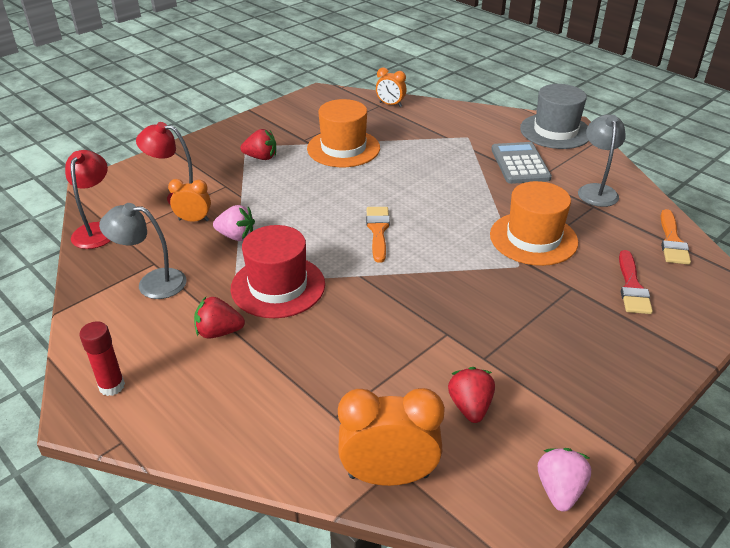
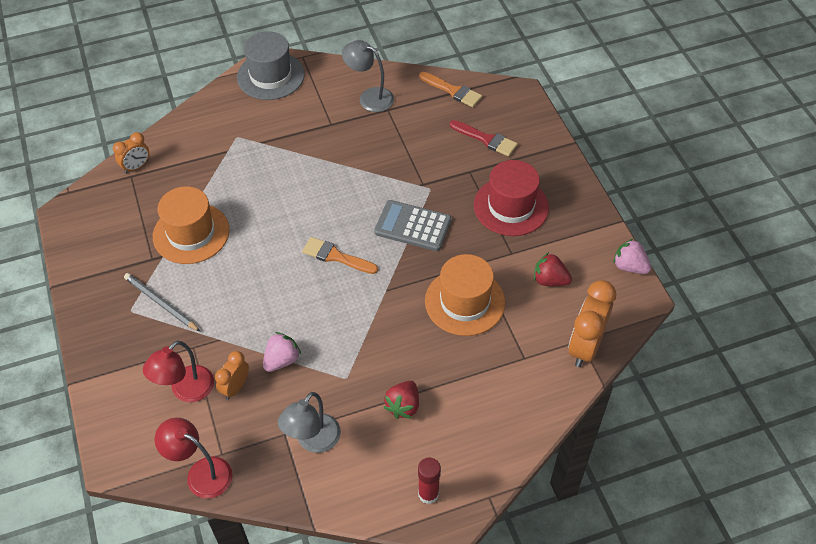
camera: 65 degrees left, 15 degrees up
red hat [231,225,325,318] -> red hat moved to [474,160,549,236]
red strawberry [240,129,276,160] -> grey pencil [124,273,201,332]
orange hat [490,181,578,266] -> orange hat moved to [425,254,505,336]
grey calculator [491,142,552,184] -> grey calculator moved to [374,200,451,251]

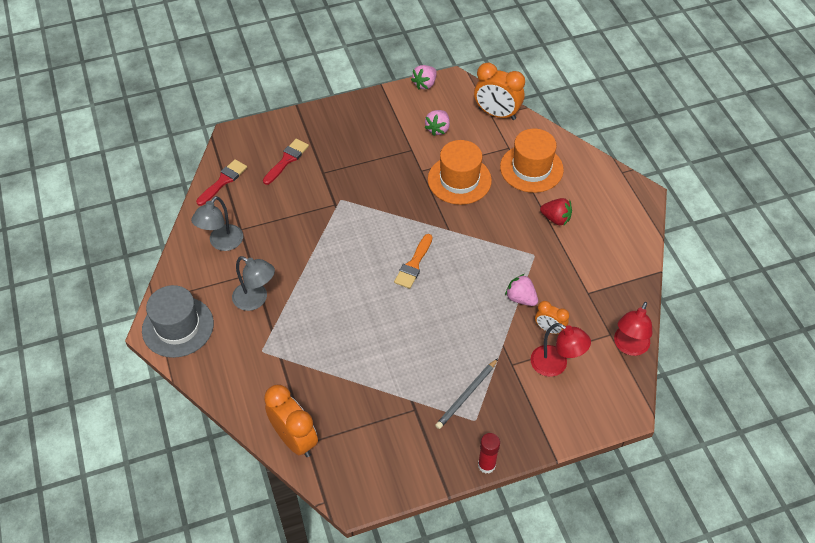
camera: 90 degrees left, 0 degrees up
orange clock [113,132,149,173] -> orange clock [264,384,318,457], size x1.76
orange hat [153,187,230,264] -> orange hat moved to [500,129,564,193]
grey lamp [278,392,341,453] -> grey lamp moved to [232,256,275,311]
grey calculator [374,200,451,251] -> none
red glue stick [418,457,441,504] -> red glue stick moved to [478,433,500,474]
orange brush [419,72,482,107] -> red brush [196,159,247,206]
red hat [474,160,549,236] -> none
red strawberry [534,252,572,286] -> pink strawberry [424,110,450,136]

